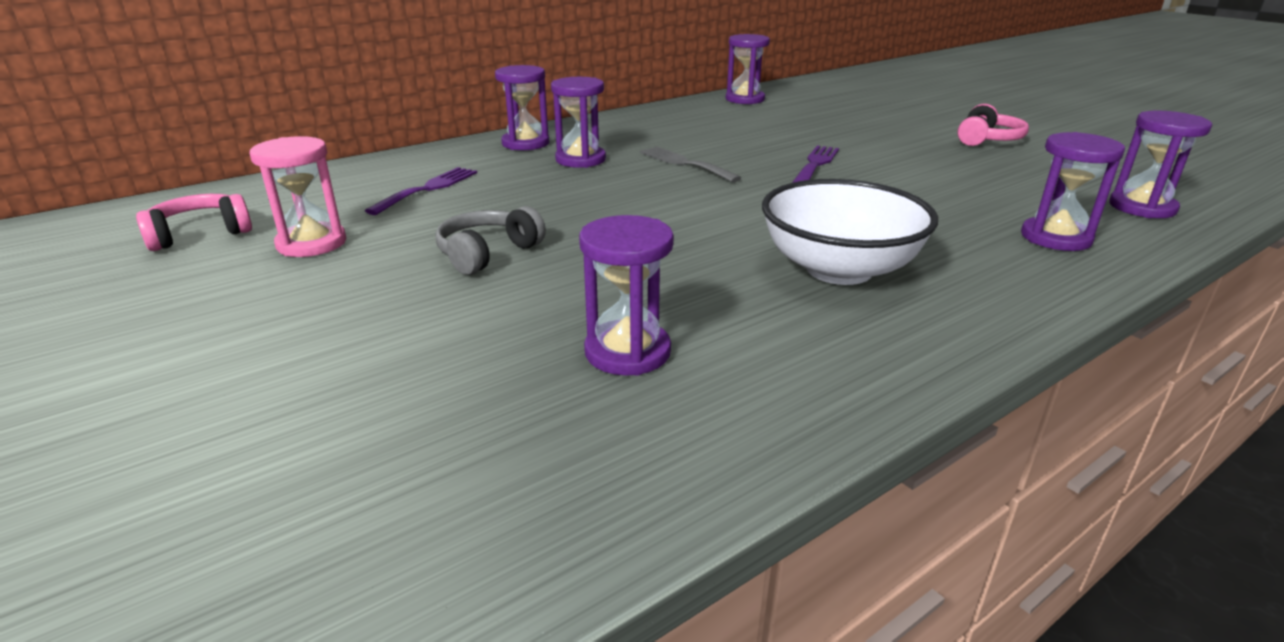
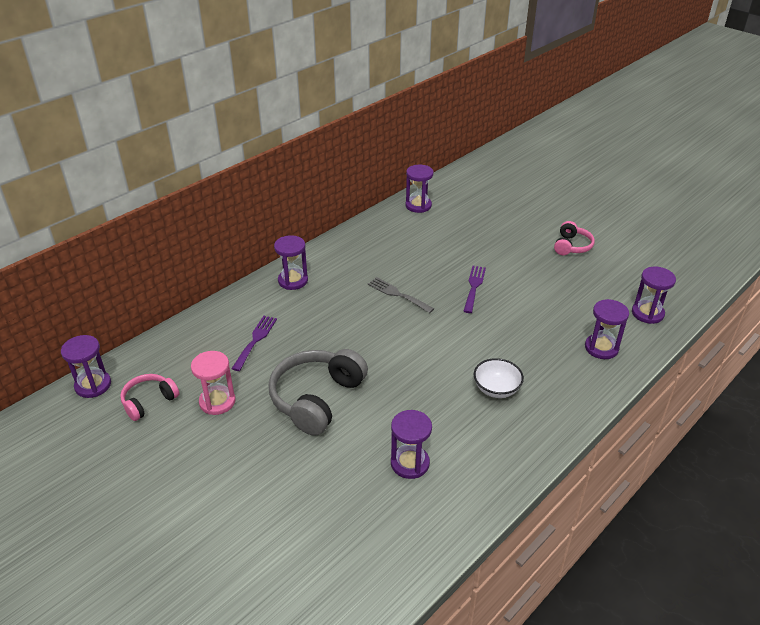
camera: 10 degrees left, 10 degrees up
grey headphones [436,206,546,275] -> grey headphones [269,349,368,436], size x1.79
purple hourglass [551,77,606,168] -> purple hourglass moved to [61,335,111,398]
white bowl [762,179,938,285] -> white bowl [474,358,524,398], size x0.60

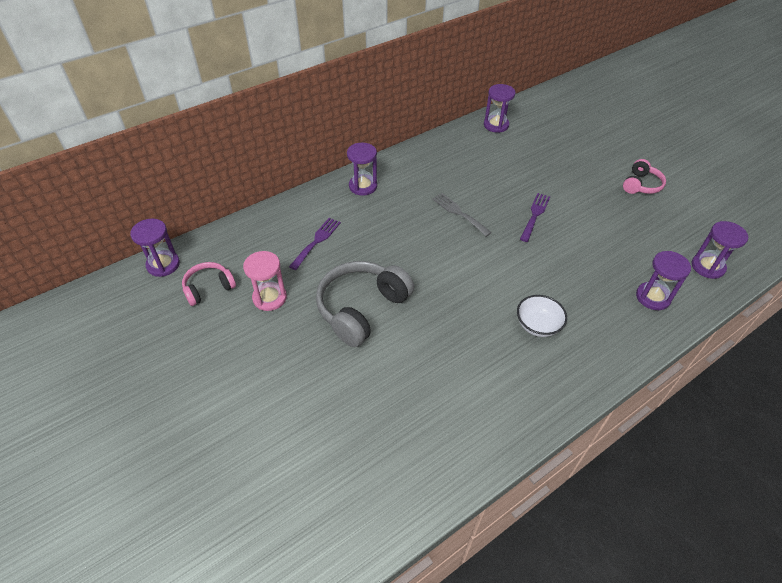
camera: 10 degrees right, 10 degrees up
purple hourglass [391,410,432,479] -> none

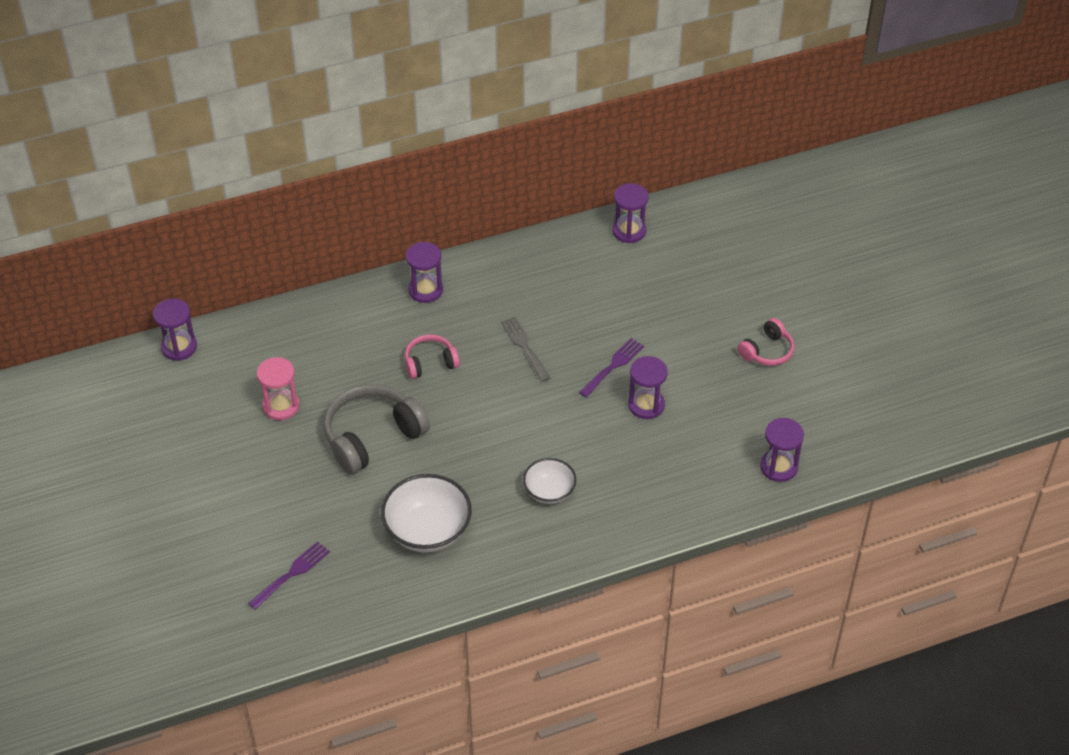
camera: 15 degrees right, 0 degrees up
pink headphones [182,262,236,306] -> pink headphones moved to [405,334,460,379]
purple fork [289,218,341,270] -> purple fork moved to [248,541,330,610]
purple hourglass [636,251,691,310] -> purple hourglass moved to [628,356,668,419]
none -> white bowl [381,474,472,552]

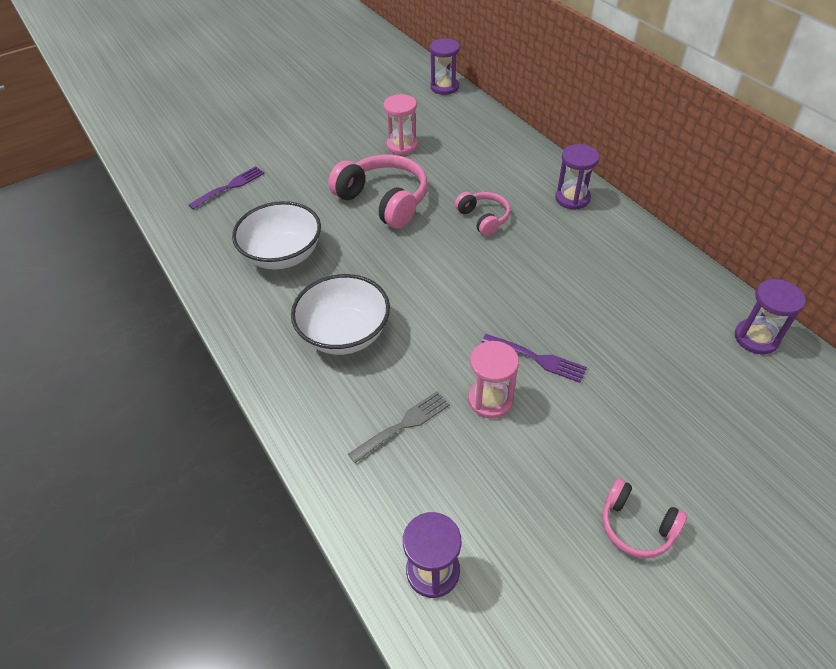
camera: 80 degrees right, 0 degrees up
purple fork [248,541,330,610] -> purple fork turned 75 degrees counterclockwise [188,166,265,209]
grey headphones [324,384,430,475] -> pink headphones [328,155,427,229]
grey fork [501,316,550,382] -> grey fork moved to [348,391,450,463]
white bowl [523,458,576,504] -> white bowl [291,274,390,355], size x1.66
purple hourglass [628,356,668,419] -> pink hourglass [468,341,519,419]

